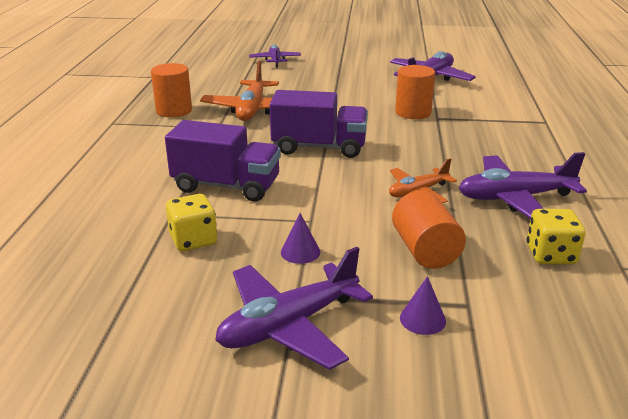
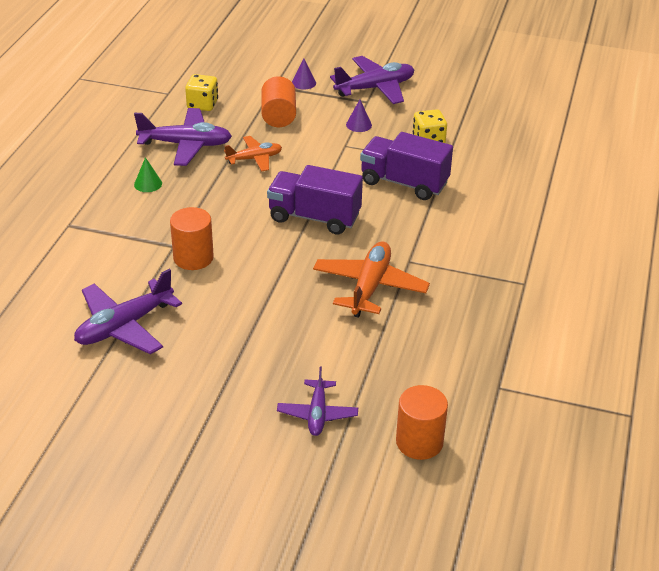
camera: 170 degrees left, 10 degrees up
orange cylinder [151,63,192,117] -> orange cylinder moved to [396,385,448,460]
none -> green cone [134,157,162,192]

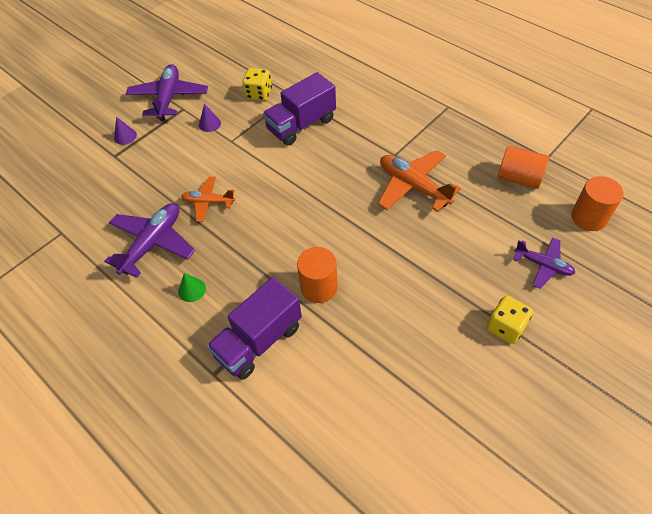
camera: 60 degrees left, 15 degrees up
purple plane [74,269,182,354] -> none
yellow dice [185,74,218,111] -> yellow dice moved to [487,295,533,344]
orange plane [224,136,282,172] -> orange plane turned 90 degrees counterclockwise [181,177,235,222]
orange cylinder [261,76,296,127] -> orange cylinder moved to [497,146,549,189]
purple truck [267,165,363,235] -> purple truck moved to [207,277,302,380]

